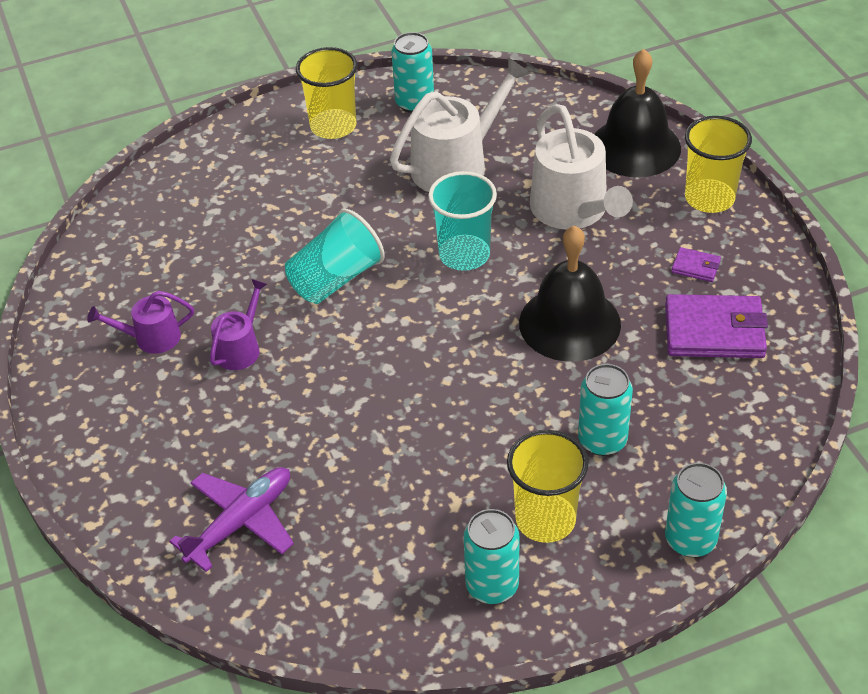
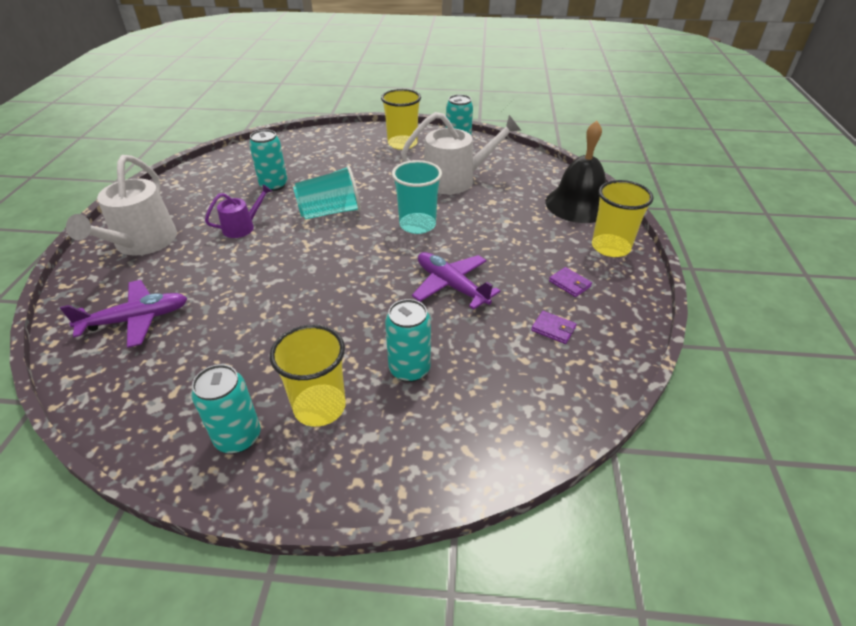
camera: 25 degrees right, 5 degrees down
purple watering can [87,291,194,354] -> none
black bell [519,225,621,362] -> purple plane [412,252,500,310]
white watering can [530,104,633,230] -> white watering can moved to [66,155,177,255]
purple wallet [665,294,768,358] -> purple wallet [531,311,577,344], size x0.47
turquoise can [665,463,727,557] -> turquoise can moved to [249,129,287,191]

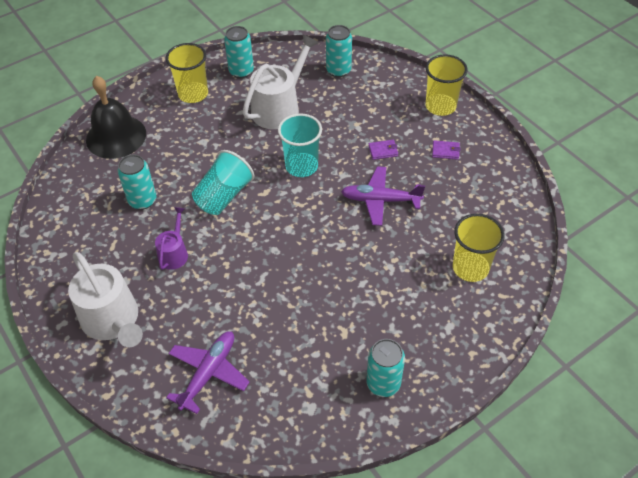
camera: 40 degrees left, 10 degrees up
yellow cup [270,325,346,427] -> yellow cup moved to [453,214,505,282]
turquoise can [385,299,431,382] -> turquoise can moved to [326,25,352,77]
purple wallet [531,311,577,344] -> purple wallet moved to [368,140,398,160]
black bell [546,121,606,223] -> black bell moved to [86,76,146,159]

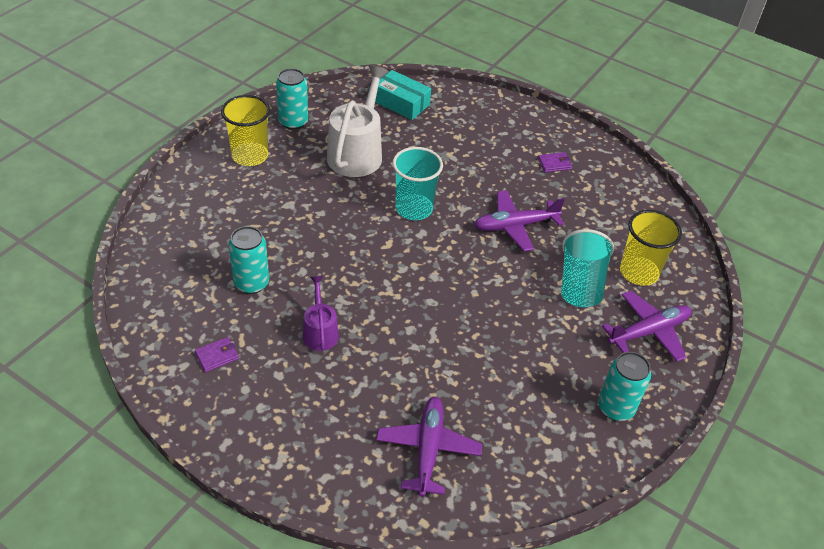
camera: 25 degrees left, 5 degrees down
white watering can [68,252,143,347] -> none
black bell [86,76,146,159] -> none
turquoise cup [192,150,254,215] -> turquoise cup moved to [561,229,614,307]
turquoise can [326,25,352,77] -> turquoise box [375,70,431,120]
purple wallet [368,140,398,160] -> purple wallet moved to [195,337,239,372]
yellow cup [426,54,467,116] -> none
none -> purple plane [602,291,692,362]

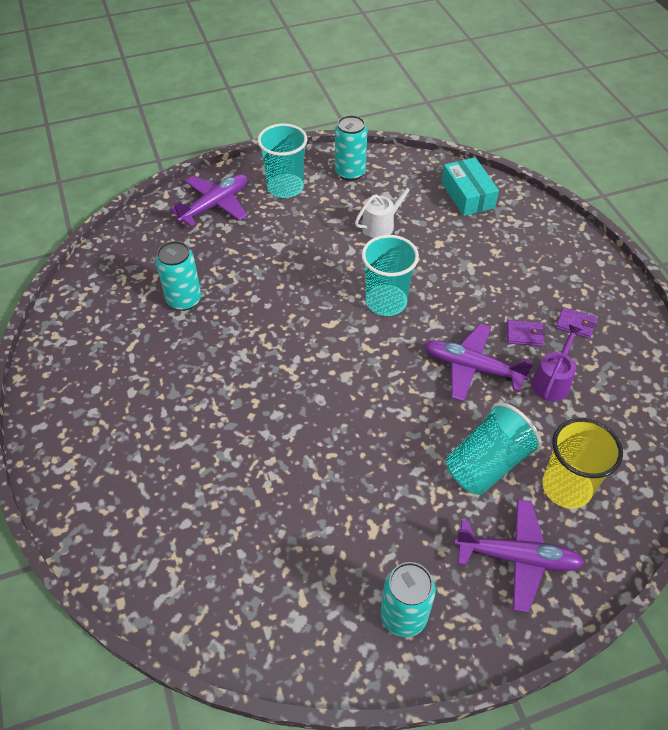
camera: 40 degrees right, 5 degrees up
purple wallet [195,337,239,372] -> purple wallet moved to [507,320,545,346]
yellow cup [221,95,270,166] -> turquoise cup [258,123,307,198]
purple watering can [303,276,339,351] -> purple watering can moved to [532,325,582,401]
white watering can [327,65,389,177] -> white watering can [355,180,416,238], size x0.54
purple plane [376,397,482,497] -> purple plane moved to [170,174,248,227]

